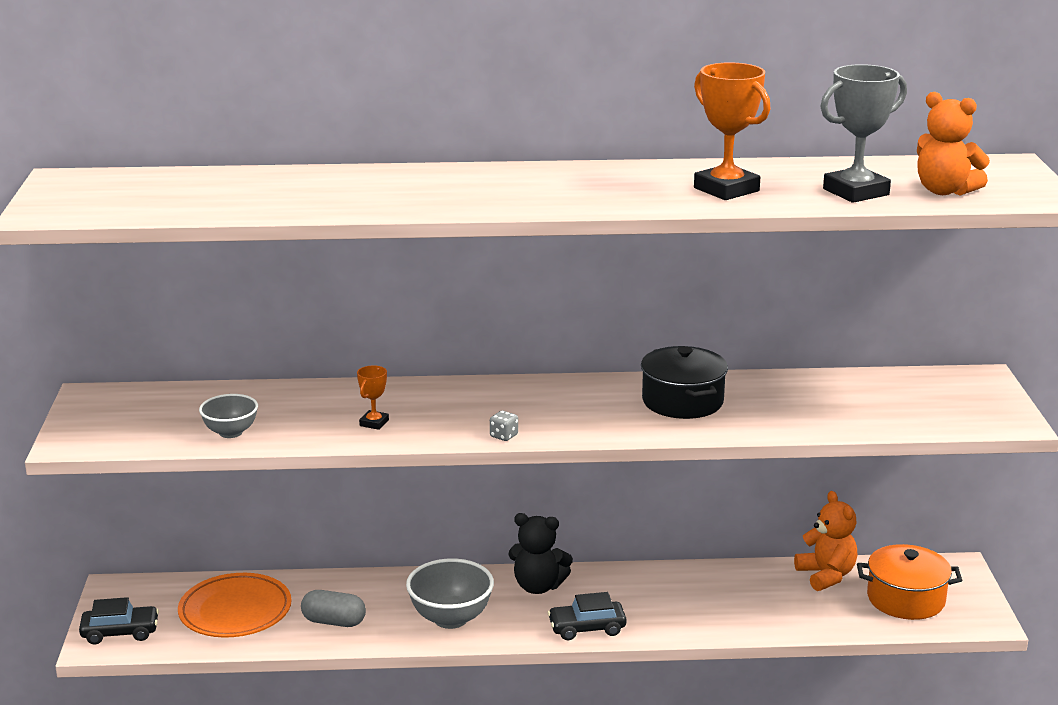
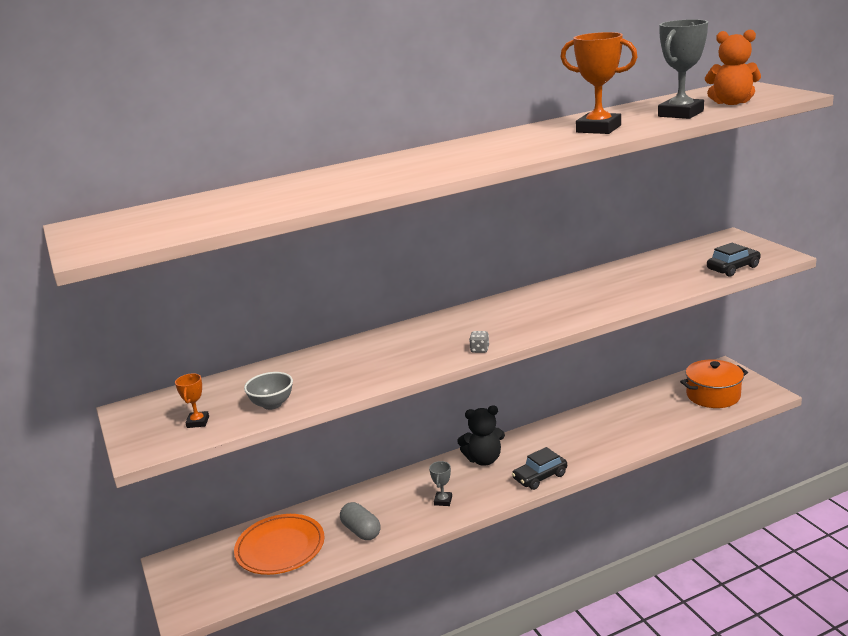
camera: 20 degrees left, 0 degrees up
black car [79,597,159,644] -> black car moved to [707,243,761,277]
grey capsule [301,590,366,627] -> grey capsule turned 60 degrees clockwise [340,502,381,540]
orange trophy [357,365,389,430] -> orange trophy moved to [175,373,209,428]
grey bowl [406,559,494,629] -> grey trophy [429,461,452,506]
black pot [641,346,728,419] -> none
orange teddy bear [794,491,858,591] -> none

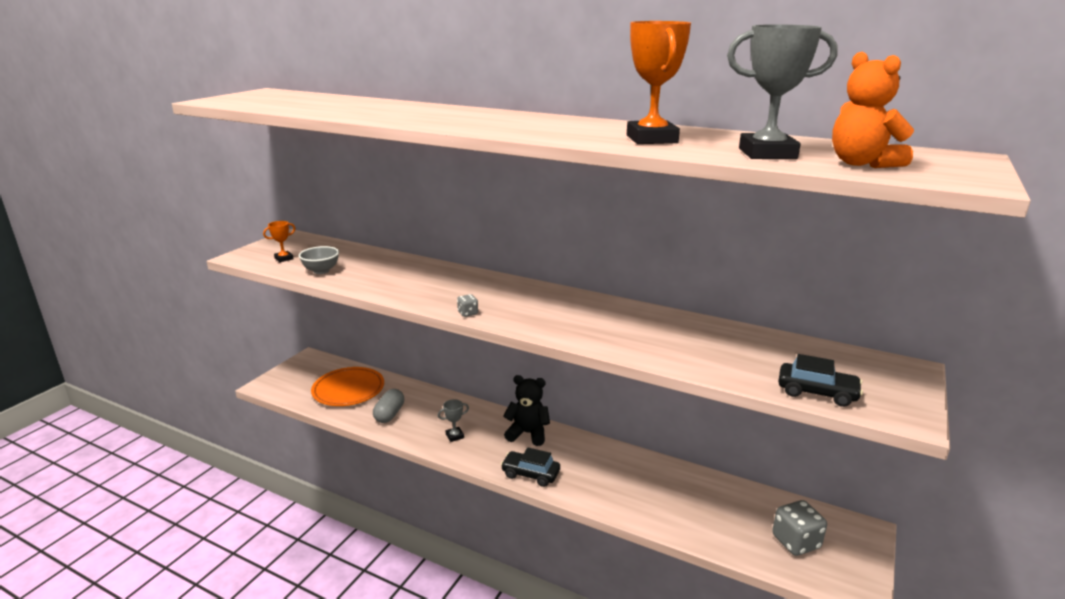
camera: 50 degrees right, 0 degrees up
black teddy bear [457,406,505,466] -> black teddy bear turned 150 degrees clockwise [503,375,550,446]
orange pot [680,360,748,408] -> grey dice [772,500,827,556]

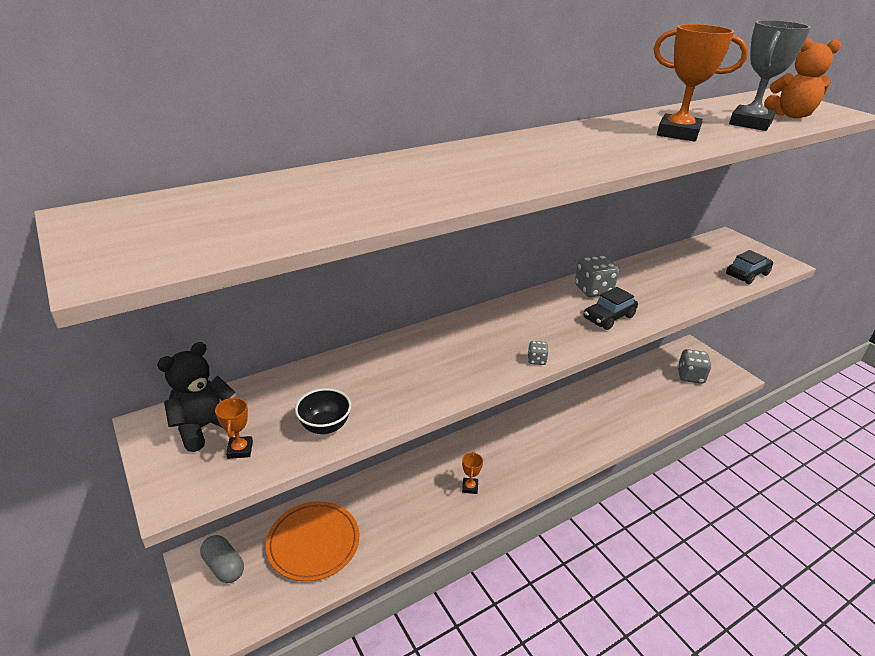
camera: 60 degrees left, 10 degrees up
grey bowl [299,246,339,274] -> black bowl [295,388,351,434]
grey capsule [373,389,404,423] -> grey capsule moved to [200,535,244,583]
grey trophy [438,399,469,442] -> orange trophy [462,451,483,494]
black car [501,447,560,487] -> black car moved to [584,287,638,330]
black teddy bear [503,375,550,446] -> black teddy bear moved to [157,342,235,452]
none -> grey dice [575,255,619,297]

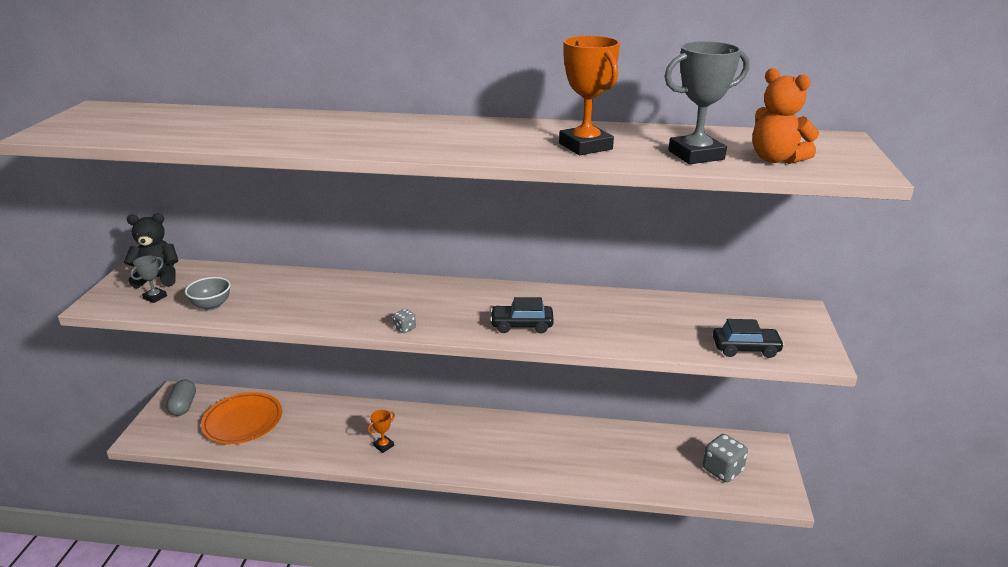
camera: 40 degrees right, 5 degrees down
orange trophy [215,397,253,459] -> grey trophy [130,256,167,303]
black bowl [295,388,351,434] -> grey bowl [185,277,231,311]
grey dice [575,255,619,297] -> none

